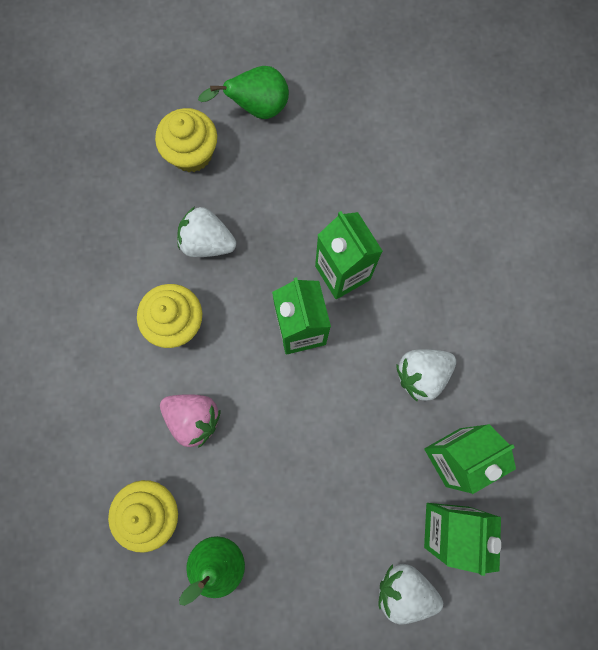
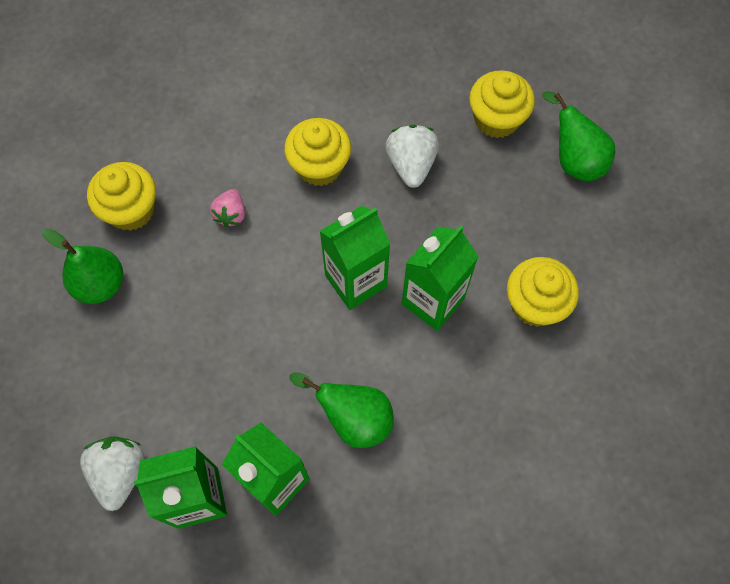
camera: 70 degrees right, 10 degrees down
pink strawberry [160,394,220,448] -> pink strawberry [210,189,245,227], size x0.64
white strawberry [396,349,456,402] -> green pear [289,373,394,448]
none -> yellow cupcake [507,257,579,327]

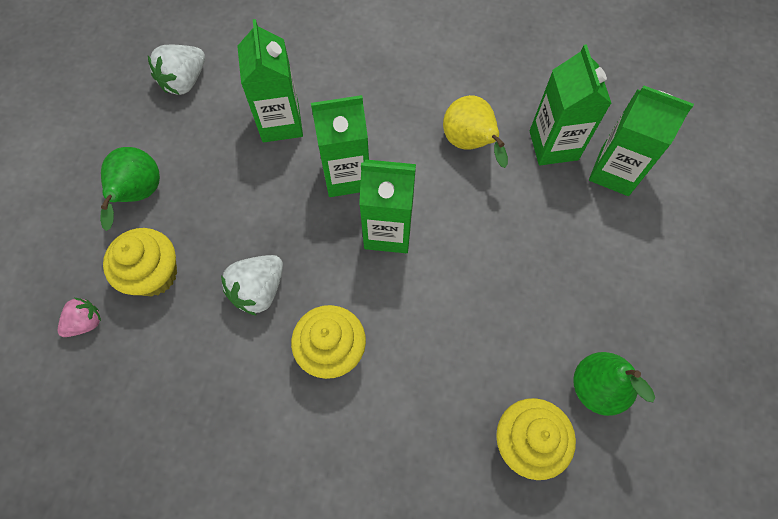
camera: 140 degrees left, 0 degrees up
white strawberry [80,436,145,511] -> white strawberry moved to [148,45,205,95]
pink strawberry [210,189,245,227] -> pink strawberry moved to [57,298,101,337]
green pear [289,373,394,448] -> yellow pear [443,95,508,168]
yellow cupcake [507,257,579,327] -> green carton [237,19,303,143]

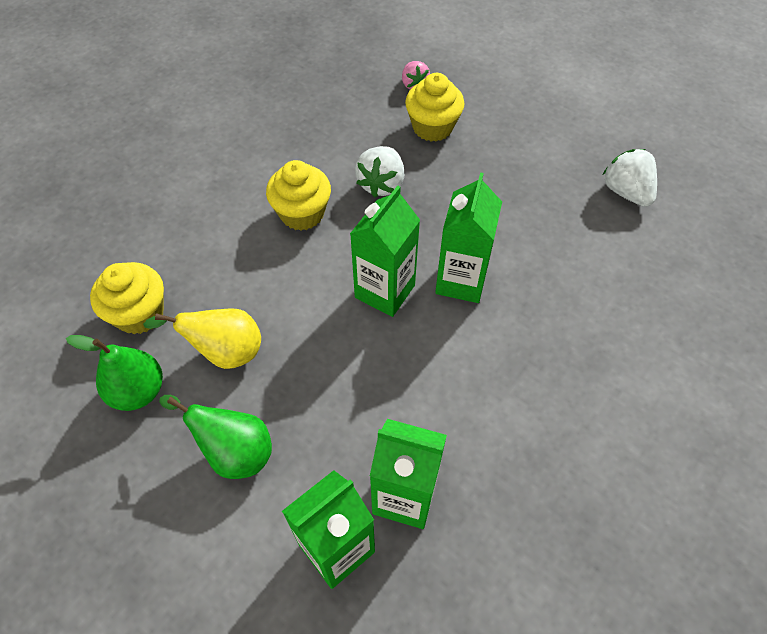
camera: 115 degrees right, 10 degrees down
green pear [100,147,160,231] -> green pear moved to [159,395,272,479]
white strawberry [221,255,283,316] -> white strawberry turned 135 degrees counterclockwise [355,146,404,197]
green carton [237,19,303,143] -> none
yellow pear [443,95,508,168] -> yellow pear moved to [143,308,261,369]

